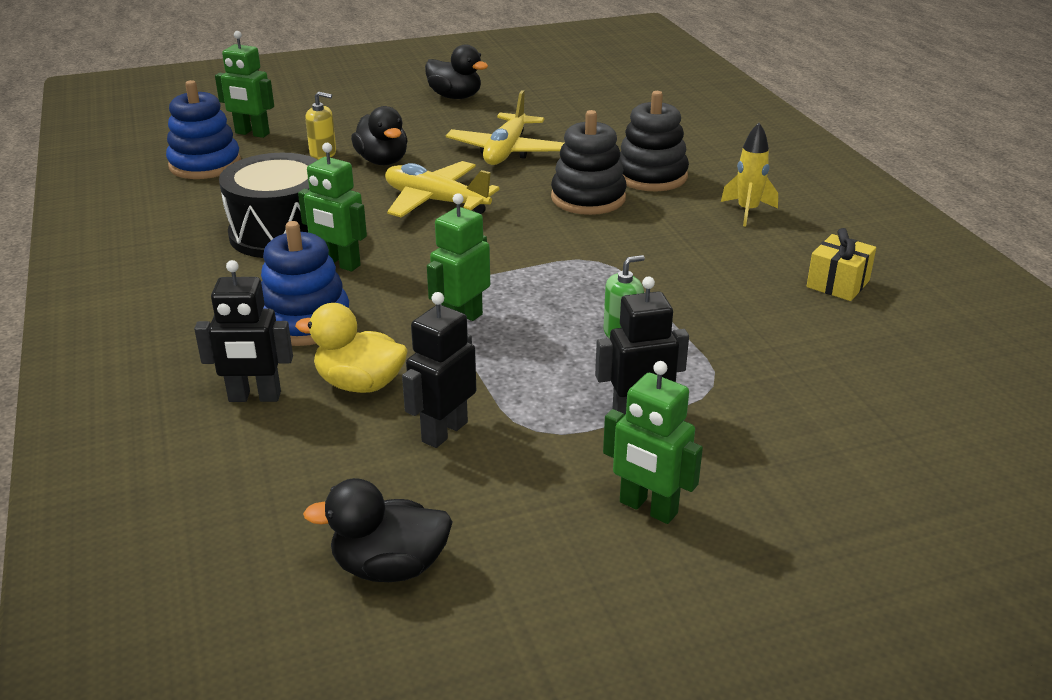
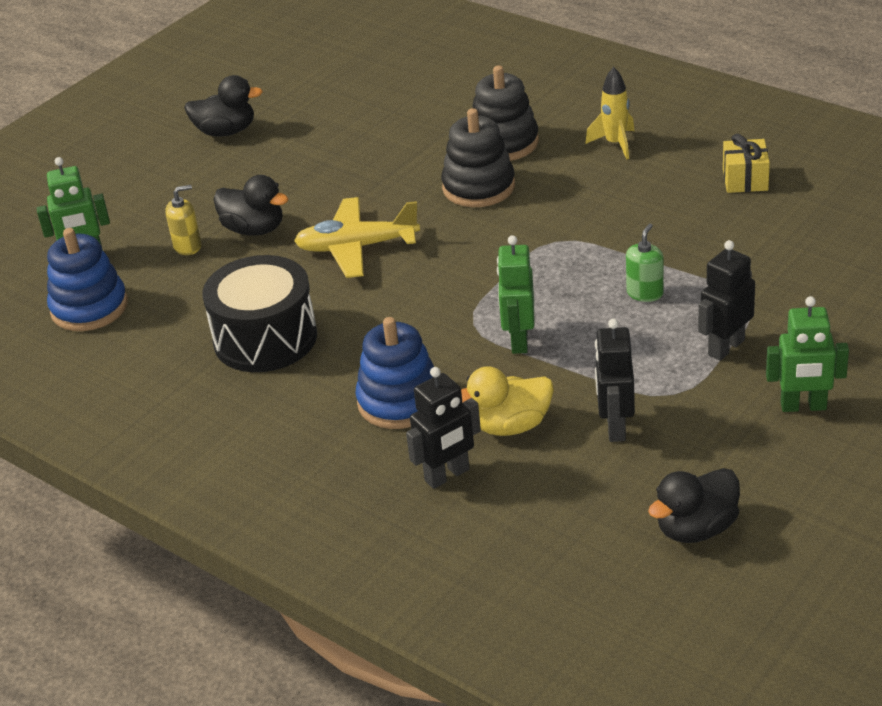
camera: 30 degrees left, 5 degrees up
green robot [298,143,367,271] -> none
yellow plane [446,90,564,165] -> none

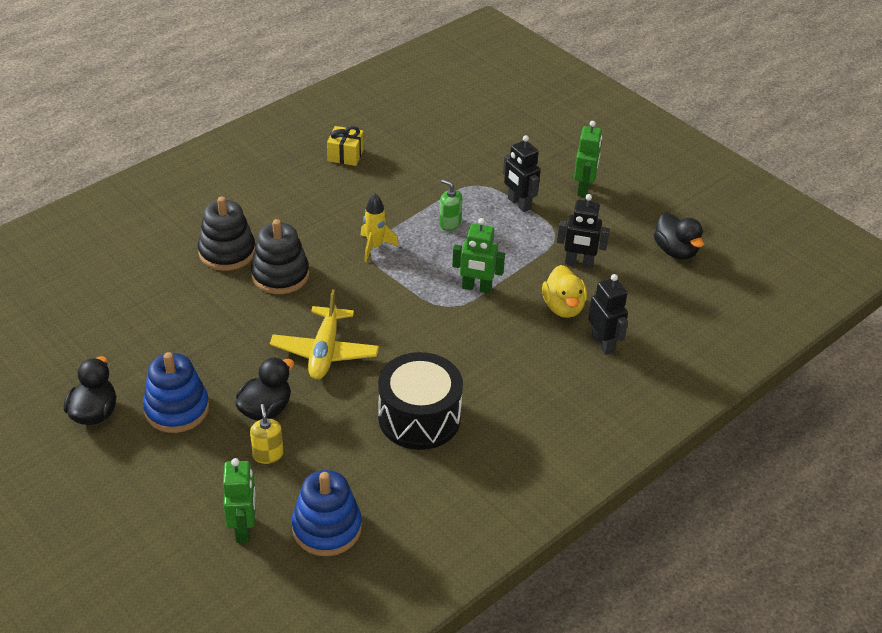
camera: 85 degrees left, 5 degrees up
blue stacking toy [356,317,434,429] -> blue stacking toy moved to [143,352,209,433]
yellow rocket [585,67,634,159] -> yellow rocket moved to [361,193,399,262]

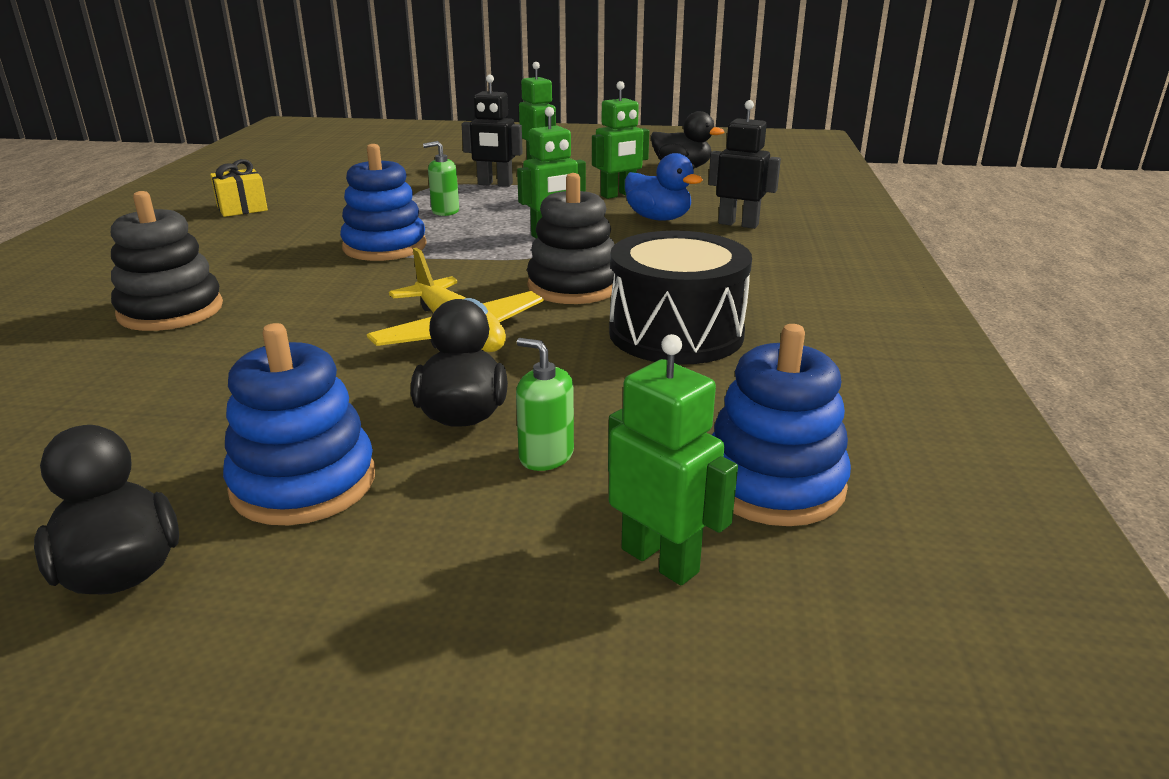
camera: 40 degrees left, 15 degrees down
yellow soap dispenser [250,404,283,464] -> green soap dispenser [516,338,574,471]
black stacking toy [251,219,309,294] -> black stacking toy moved to [527,173,615,304]
yellow rocket [361,193,399,262] -> blue stacking toy [340,144,427,261]
yellow duck [542,265,587,318] -> blue duck [625,153,703,221]
black robot [557,194,610,269] -> green robot [592,81,649,199]

